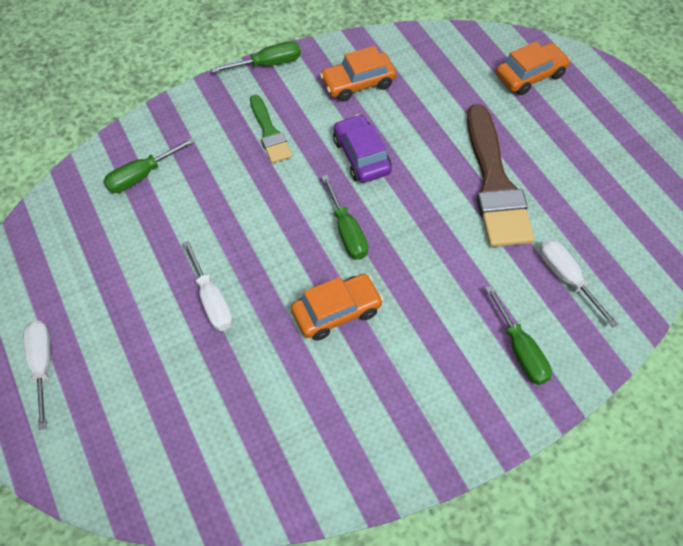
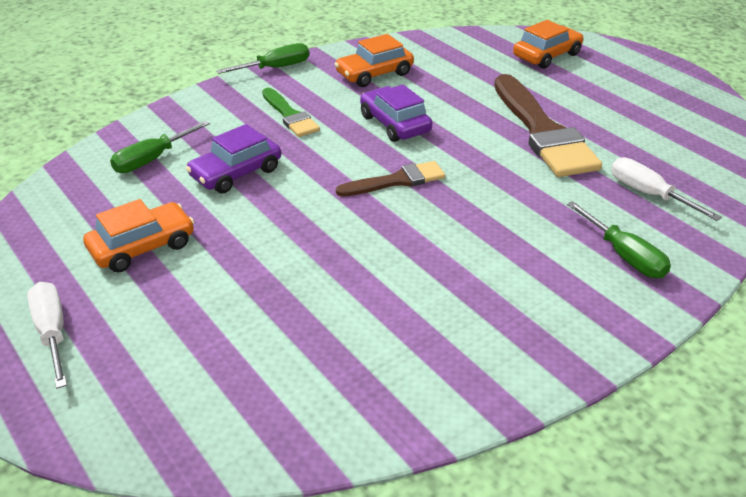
camera: 10 degrees left, 20 degrees down
white screwdriver [183,241,233,331] -> none
orange car [291,274,383,341] -> orange car moved to [83,199,194,272]
green screwdriver [321,175,368,259] -> brown brush [336,161,445,197]
none -> purple car [186,124,281,193]

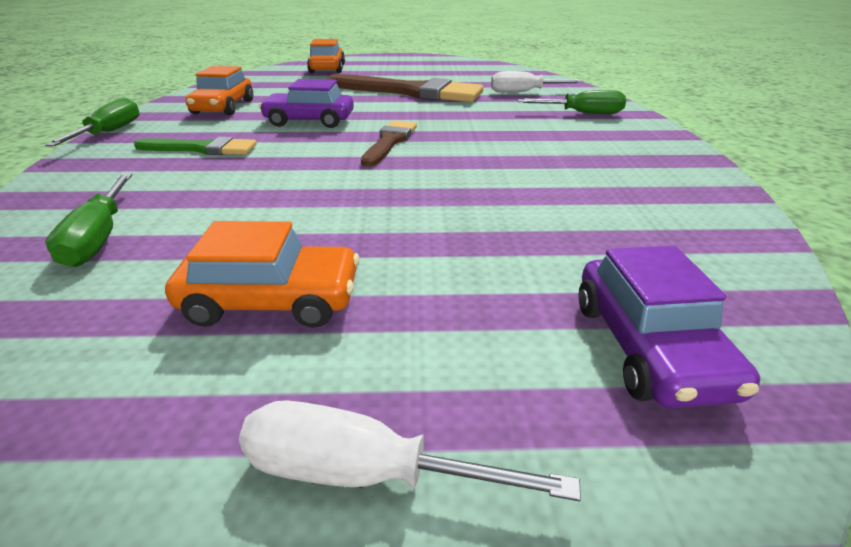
camera: 55 degrees left, 5 degrees down
orange car [83,199,194,272] -> orange car turned 90 degrees clockwise [165,221,360,328]
purple car [186,124,281,193] -> purple car moved to [578,246,760,408]

